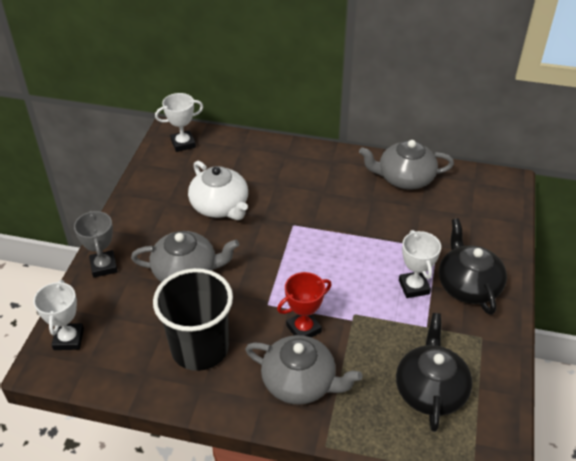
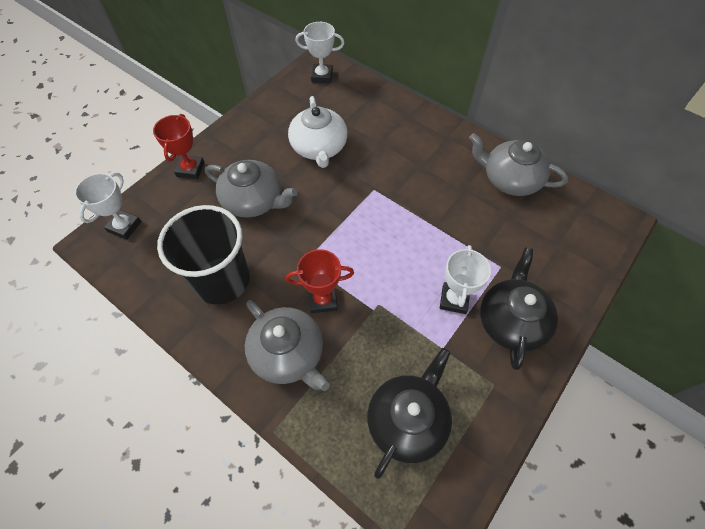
camera: 25 degrees right, 15 degrees up
grey trophy [74,211,118,277] -> red trophy [153,114,205,179]

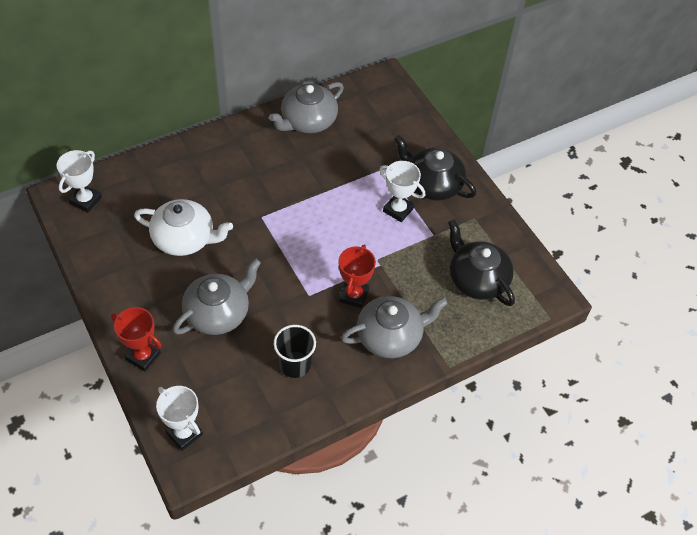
camera: 70 degrees left, 5 degrees down
black cup [157,205,250,305] -> black cup [274,325,316,378], size x0.58

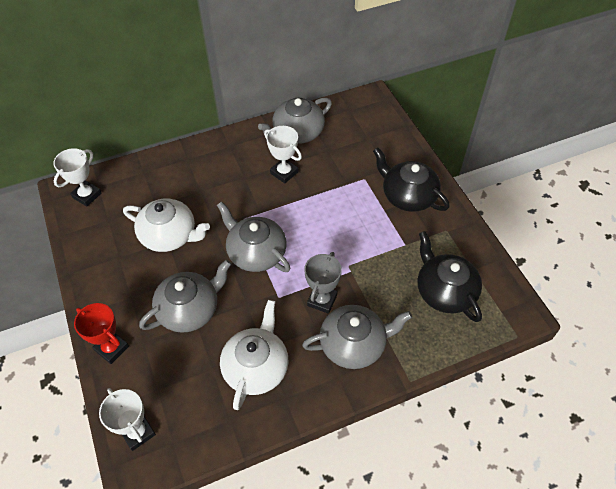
camera: 10 degrees right, 0 degrees up
black cup [274,325,316,378] -> white teapot [220,300,288,410]
red trophy [339,244,376,308] -> grey trophy [304,252,342,314]
white trophy [379,161,425,222] -> white trophy moved to [264,126,302,183]
none -> grey teapot [217,201,290,272]

